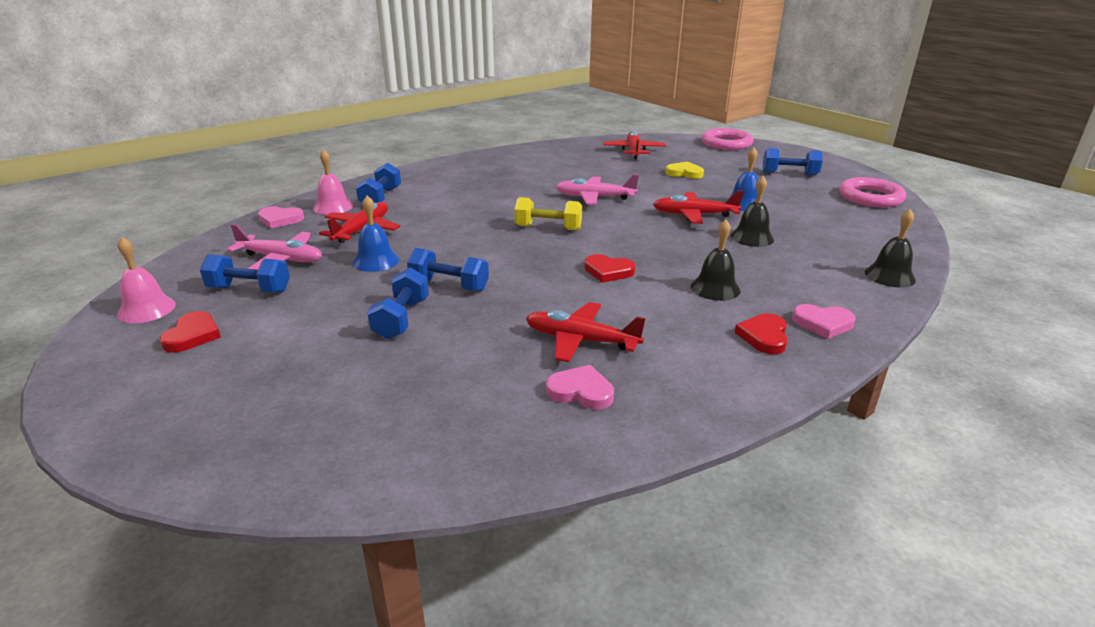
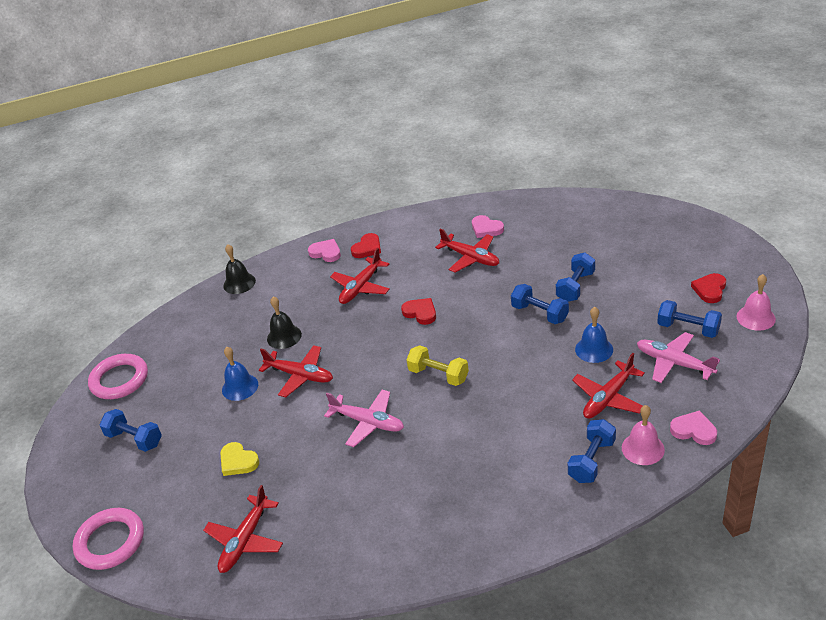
camera: 155 degrees left, 10 degrees up
black bell [691,219,741,301] -> red plane [330,248,390,304]

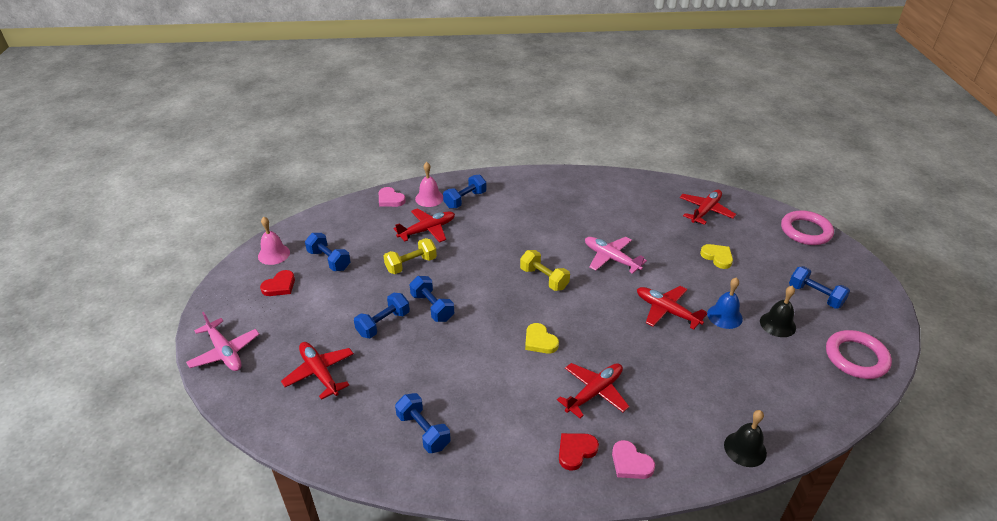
camera: 170 degrees left, 0 degrees up
black bell [267,296,302,349] -> black bell moved to [760,286,796,337]
red heart [401,298,436,325] -> yellow heart [525,323,559,354]
red plane [435,229,499,273] -> red plane moved to [281,342,354,400]
pink heart [472,215,504,238] -> blue dumbbell [395,393,451,453]
blue bell [575,307,613,363] -> yellow dumbbell [384,238,437,274]
pink plane [637,332,720,383] -> pink plane moved to [186,312,259,371]

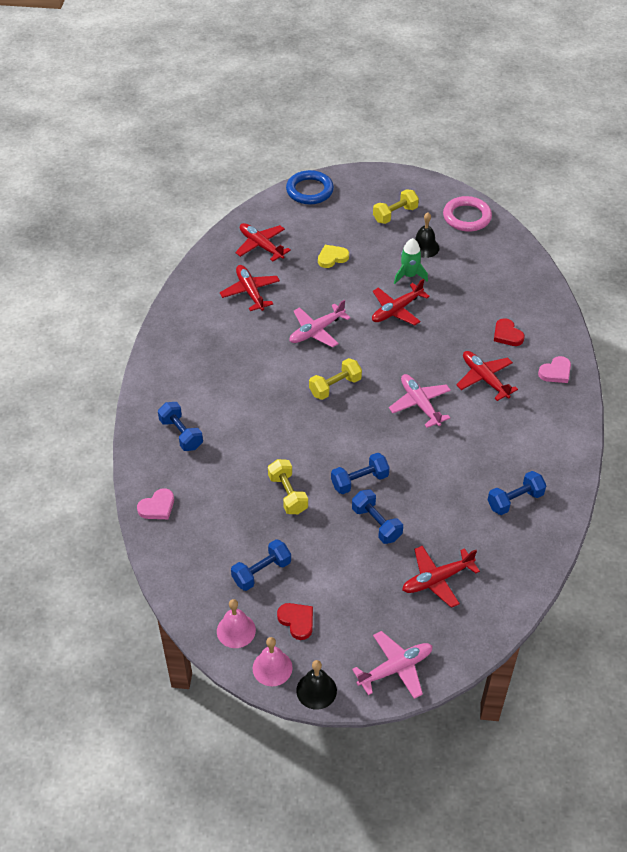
camera: 80 degrees left, 10 degrees up
red plane [394,208,455,242] -> red plane moved to [220,265,280,311]
pink bell [415,162,443,207] -> pink bell moved to [252,637,293,686]
yellow heart [525,323,559,354] -> pink plane [389,374,451,428]
red heart [559,433,599,471] -> red heart moved to [494,318,525,346]
blue bell [707,277,743,329] -> green rocket [394,238,428,284]
black bell [724,410,767,467] -> black bell moved to [296,660,337,710]
pink ring [781,210,834,245] -> blue ring [286,170,334,204]
blue dumbbell [789,266,850,309] -> yellow dumbbell [373,189,419,224]

